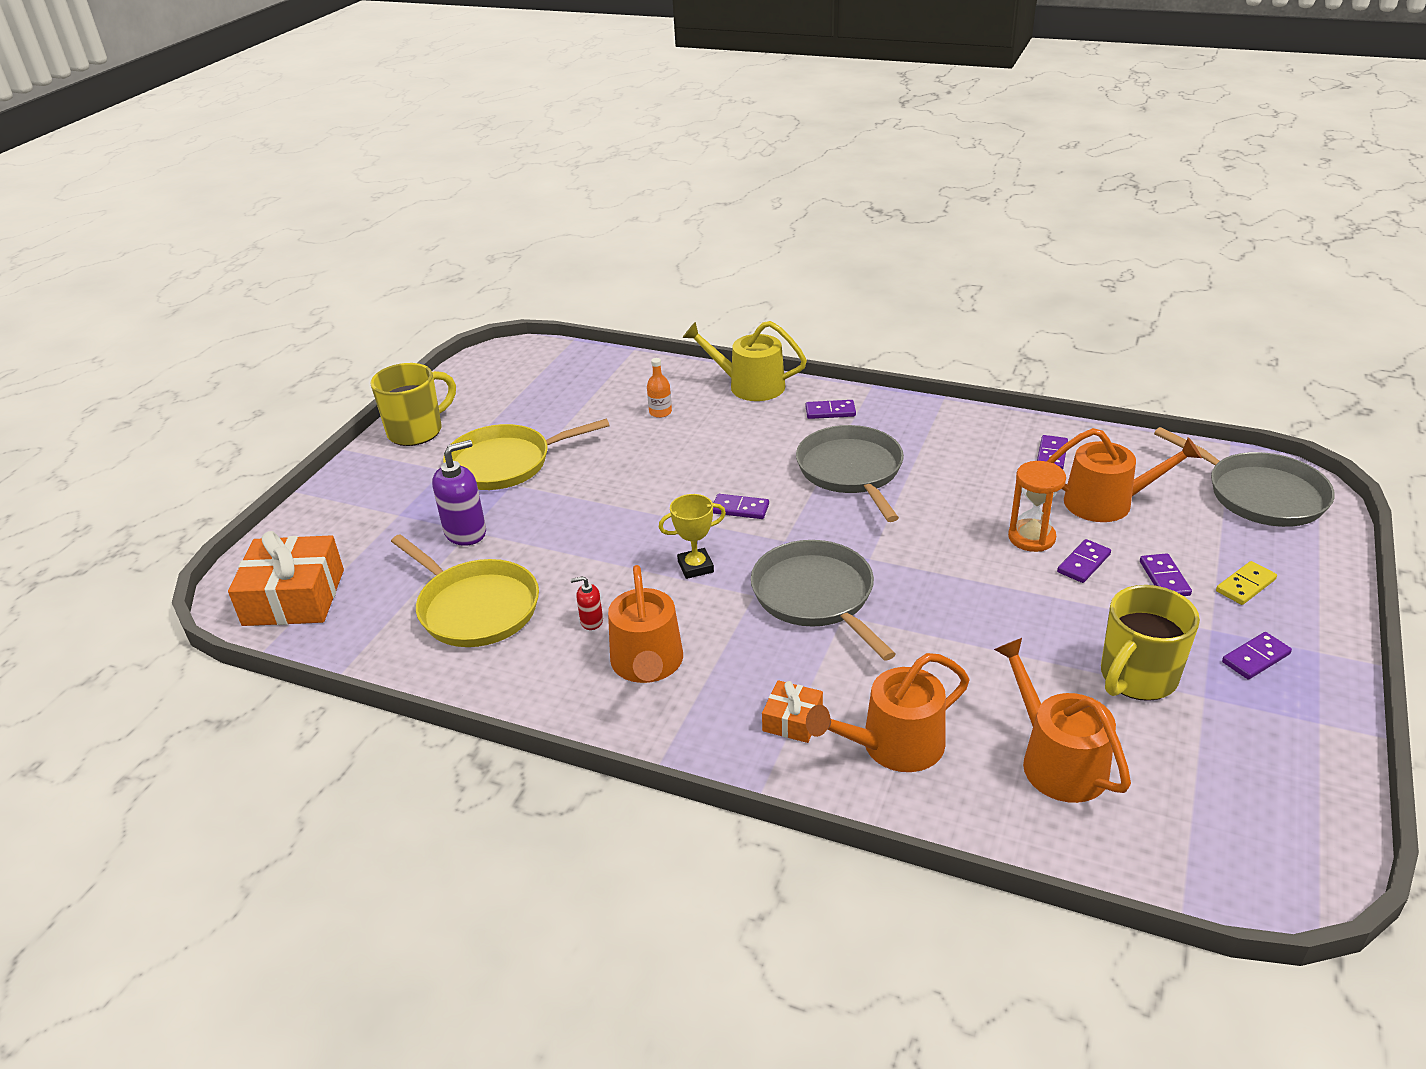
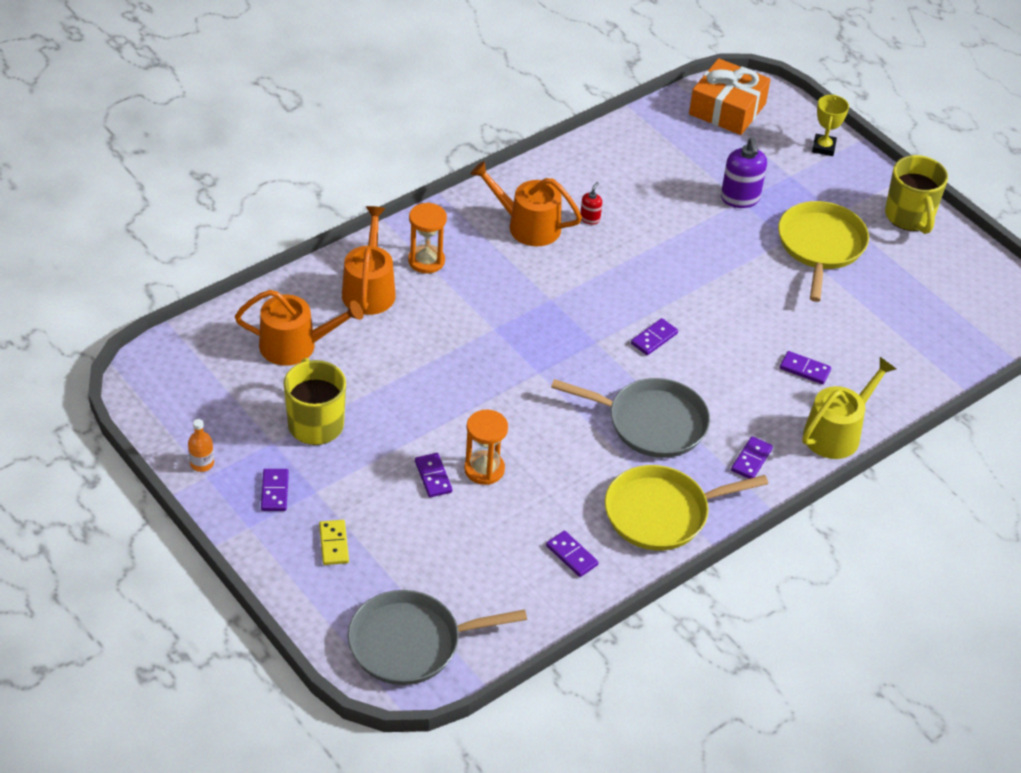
camera: 115 degrees right, 10 degrees up
yellow pan [391,534,539,647] -> yellow pan moved to [605,465,768,551]
orange bottle [647,358,672,418] -> orange bottle moved to [188,419,214,472]
yellow trophy [659,494,726,579] -> yellow trophy moved to [812,95,849,156]
grey pan [751,540,896,661] -> none
orange gift [762,680,823,743] -> orange hourglass [408,203,447,273]
orange watering can [1047,428,1202,522] -> none
purple domino [1140,553,1192,596] -> purple domino moved to [780,351,831,384]

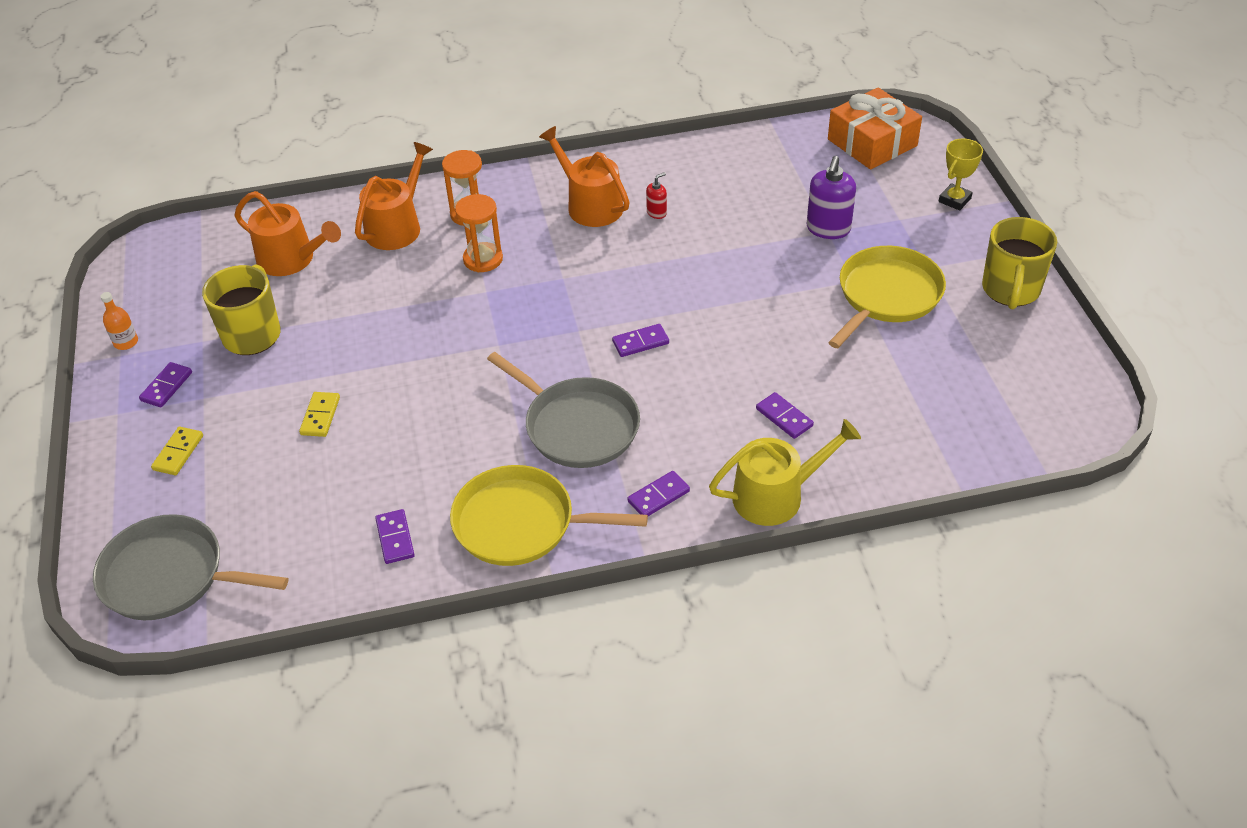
camera: 30 degrees right, 0 degrees up
purple domino [415,453,452,497] -> yellow domino [299,392,340,437]
orange hourglass [464,410,508,485] -> orange hourglass moved to [455,194,503,272]

